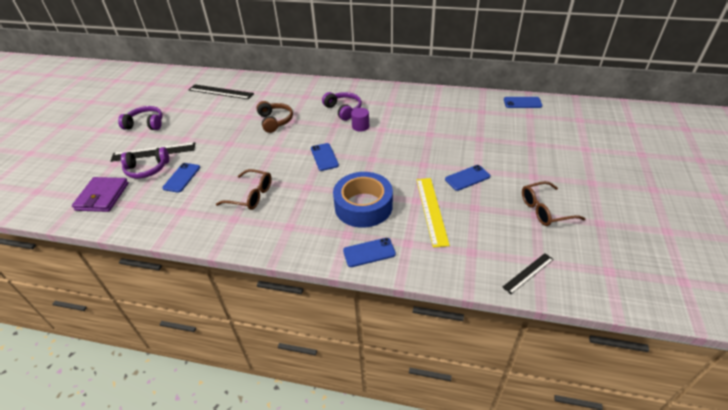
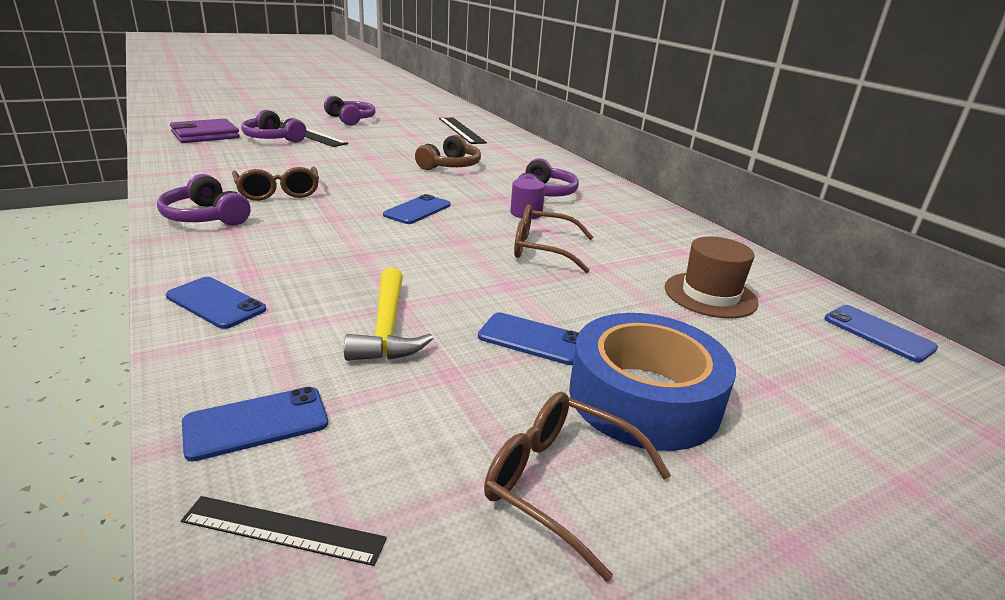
camera: 45 degrees right, 15 degrees down
blue phone [162,163,200,193] -> blue phone moved to [182,387,328,461]
blue tape [333,172,393,228] -> blue tape moved to [569,313,736,451]
yellow ruler [416,178,450,248] -> yellow hammer [344,268,433,361]
none -> purple headphones [157,174,251,226]
none -> brown glasses [514,205,594,273]
none -> brown hat [665,237,759,318]

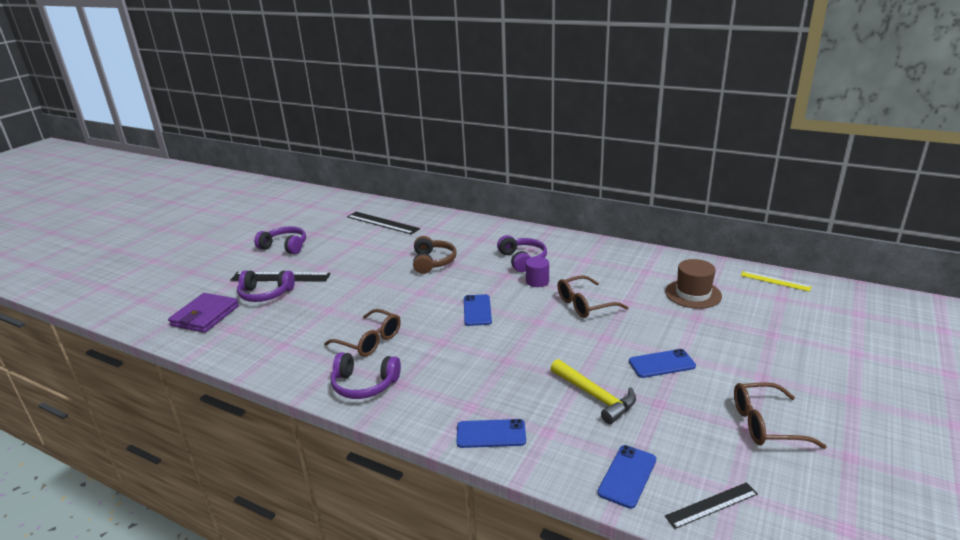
camera: 30 degrees left, 0 degrees up
blue tape [569,313,736,451] -> none
blue phone [824,305,938,362] -> yellow ruler [741,271,812,292]

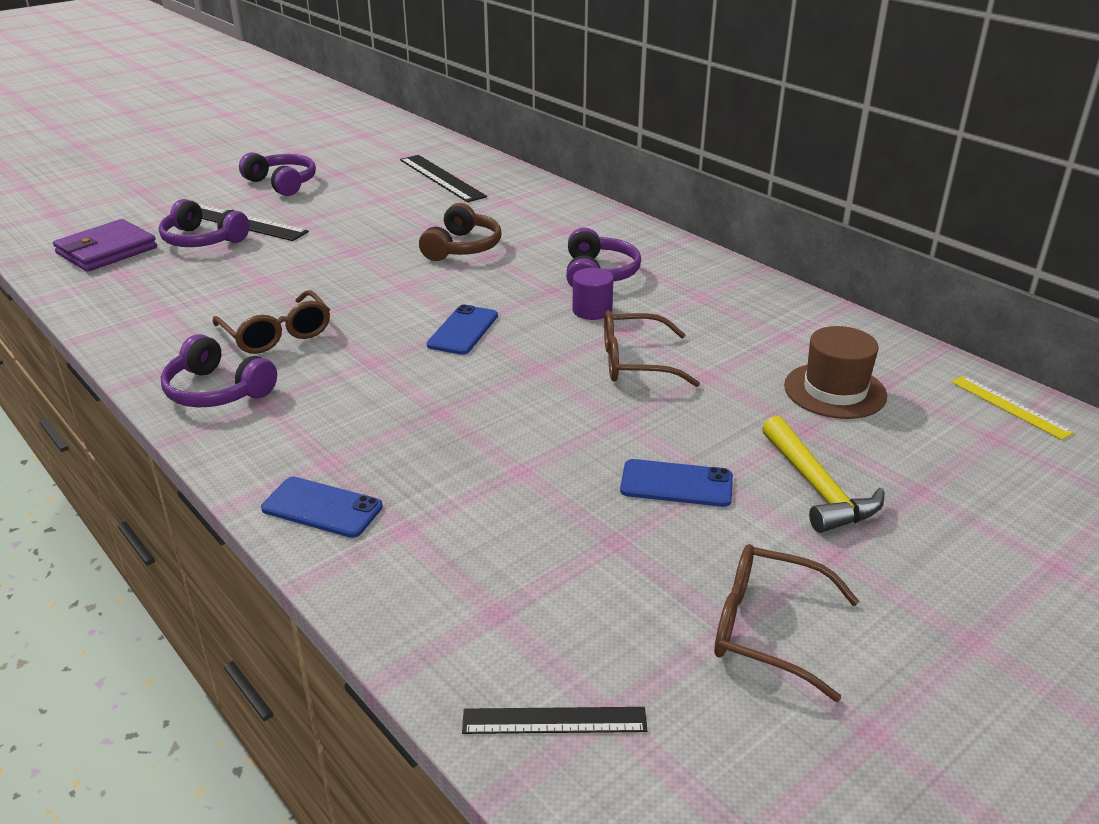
camera: 20 degrees right, 5 degrees up
yellow hammer [551,359,636,424] -> yellow hammer moved to [762,416,885,533]
blue phone [597,445,656,509] -> none

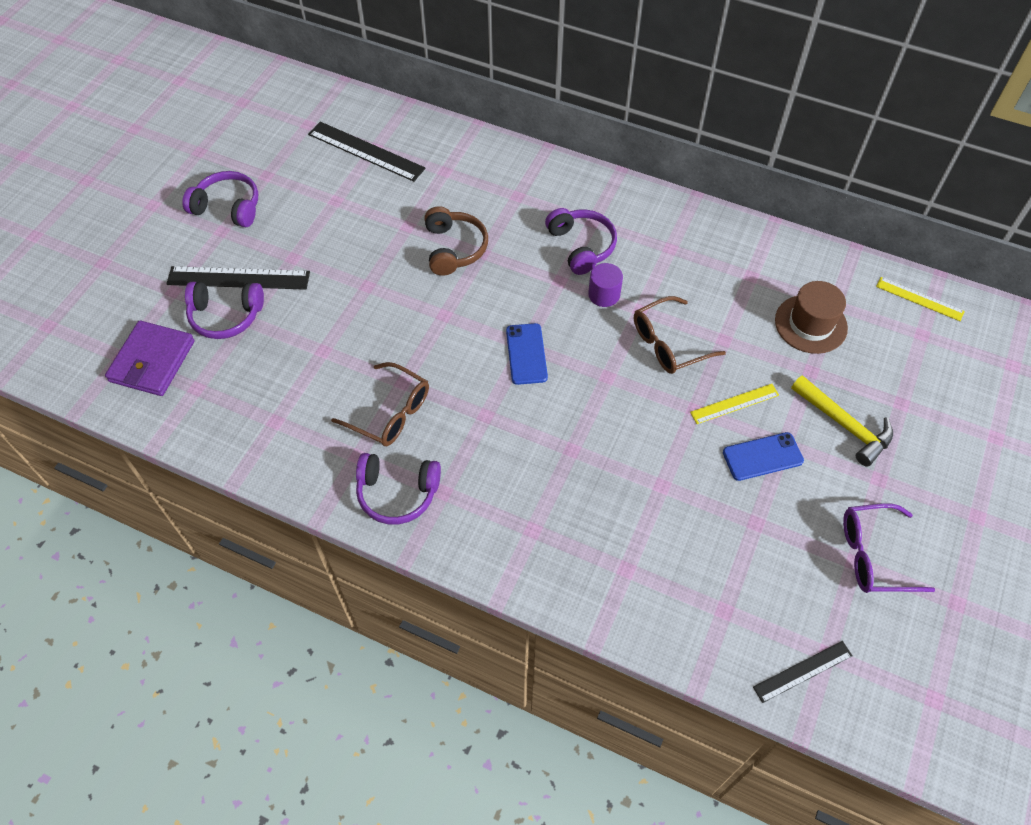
camera: 25 degrees left, 25 degrees up
blue phone [261,477,383,538] -> none
brown glasses [714,544,859,702] -> purple glasses [843,503,935,593]
none -> yellow ruler [690,384,779,424]

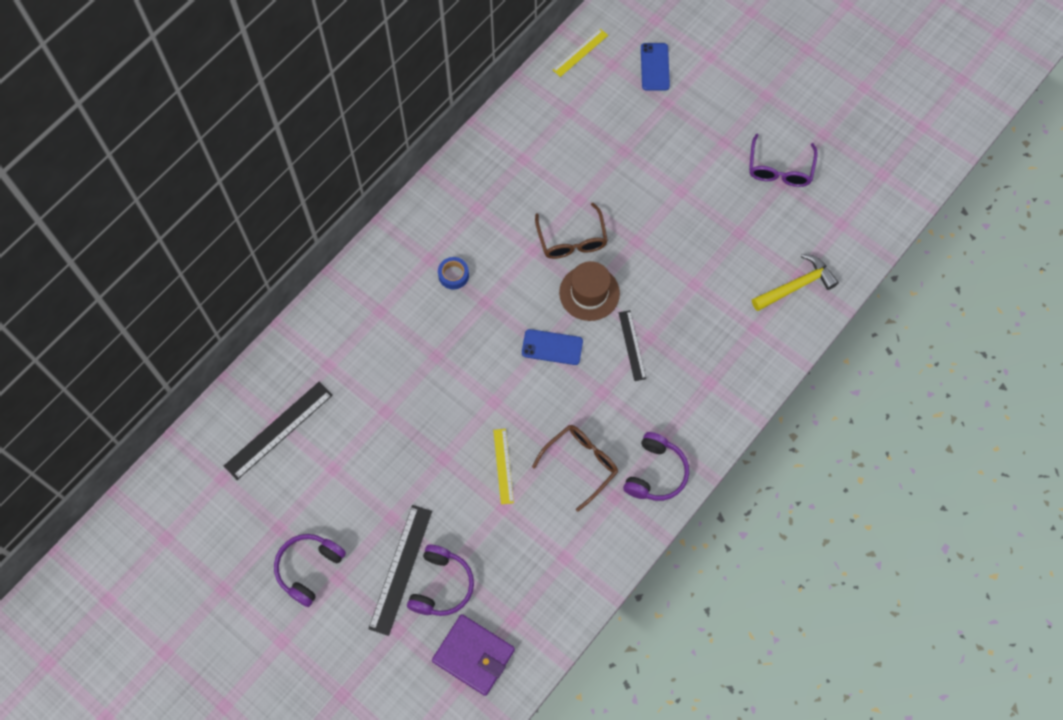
camera: 75 degrees left, 10 degrees up
brown headphones [424,206,488,275] -> none
purple headphones [545,208,617,275] -> blue tape [438,257,469,289]
purple cylinder [588,263,623,307] -> none
yellow ruler [690,384,779,424] -> yellow ruler moved to [493,429,514,505]
blue phone [723,432,804,481] -> blue phone moved to [641,43,670,91]
black ruler [753,641,853,703] -> black ruler moved to [619,310,646,381]
brown hat [775,281,848,354] -> brown hat moved to [559,261,620,321]
yellow hammer [791,375,893,467] -> yellow hammer moved to [752,254,839,311]

